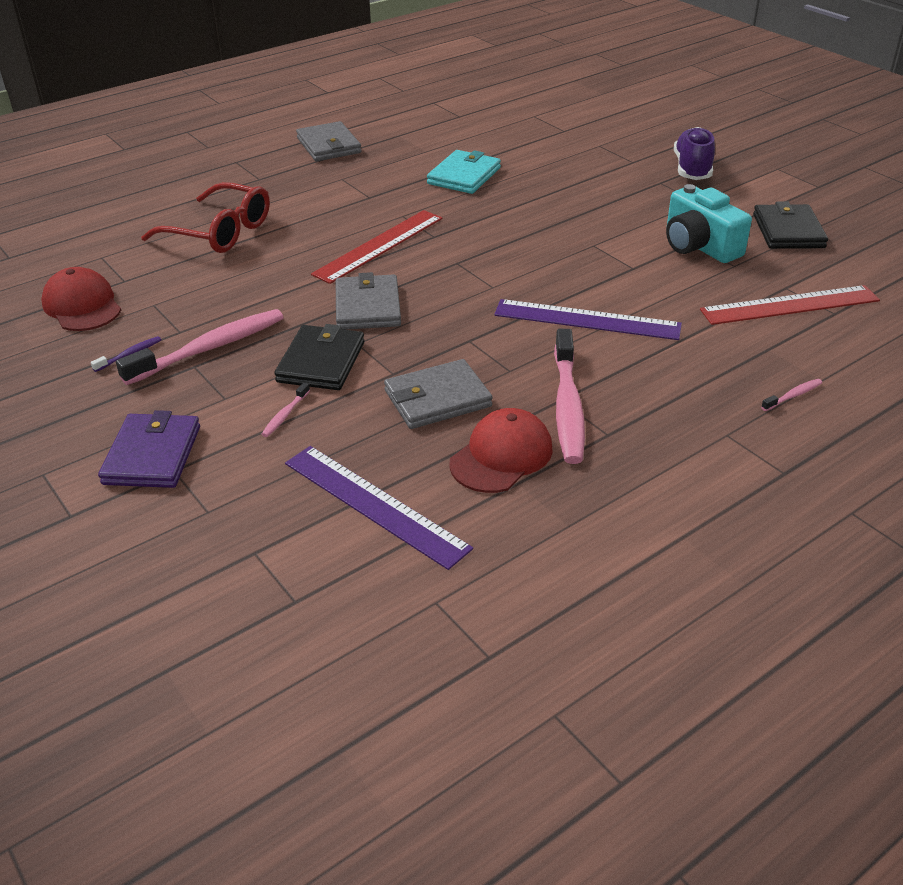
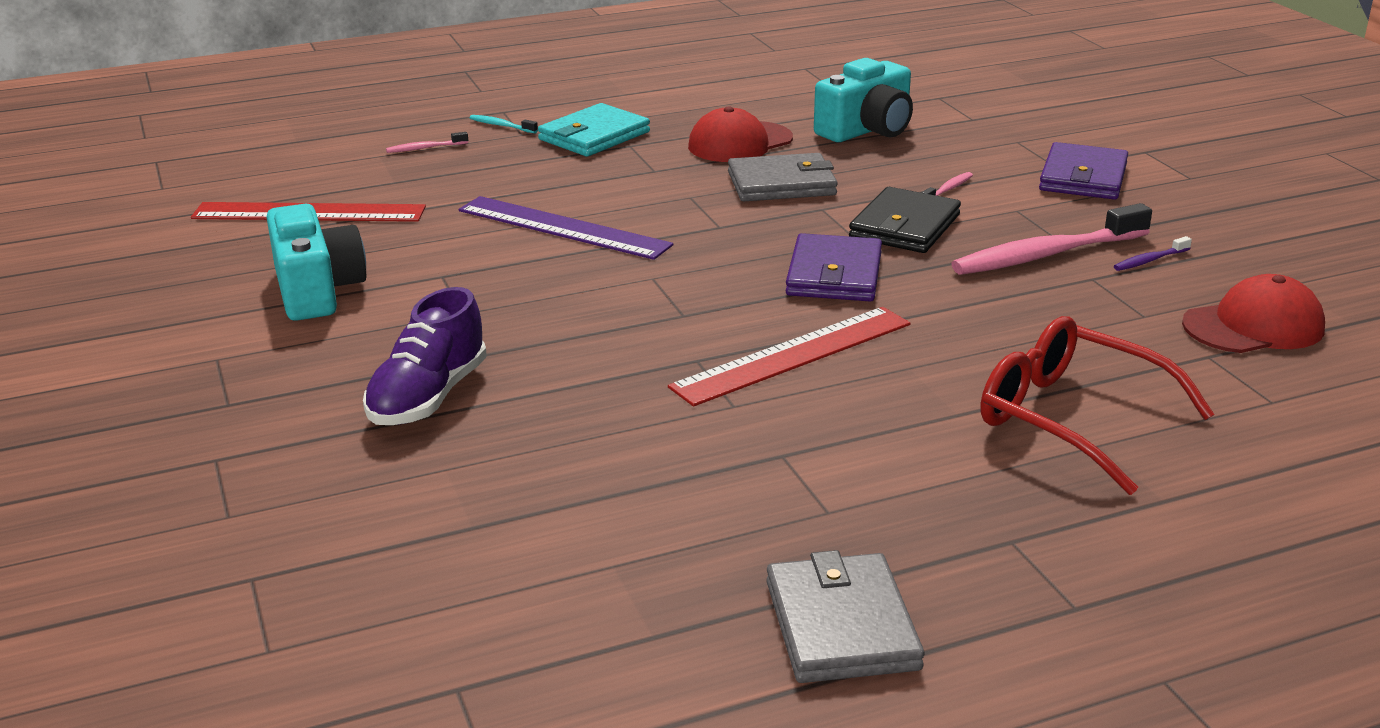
camera: 165 degrees left, 10 degrees down
red cap [41,267,121,331] -> red cap turned 90 degrees counterclockwise [1182,274,1325,353]
purple ruler [285,446,473,570] -> turquoise camera [814,58,913,142]
grey wallet [336,272,401,330] -> purple wallet [786,233,882,302]
turquoise wallet [427,150,501,194] -> turquoise wallet moved to [538,103,650,156]
pink toothbrush [554,329,585,464] -> none
purple shoe [674,127,715,180] -> purple shoe moved to [363,287,487,425]
black wallet [753,201,828,249] -> none
none -> turquoise toothbrush [470,115,538,133]

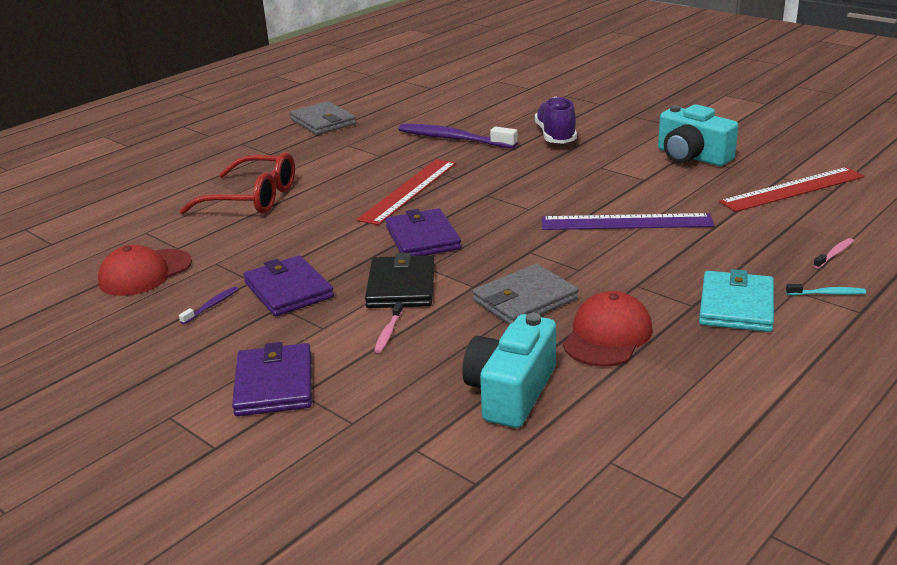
camera: 155 degrees right, 0 degrees up
pink toothbrush [951,203,1152,275] -> purple wallet [243,255,334,316]
none -> purple toothbrush [399,124,518,148]

